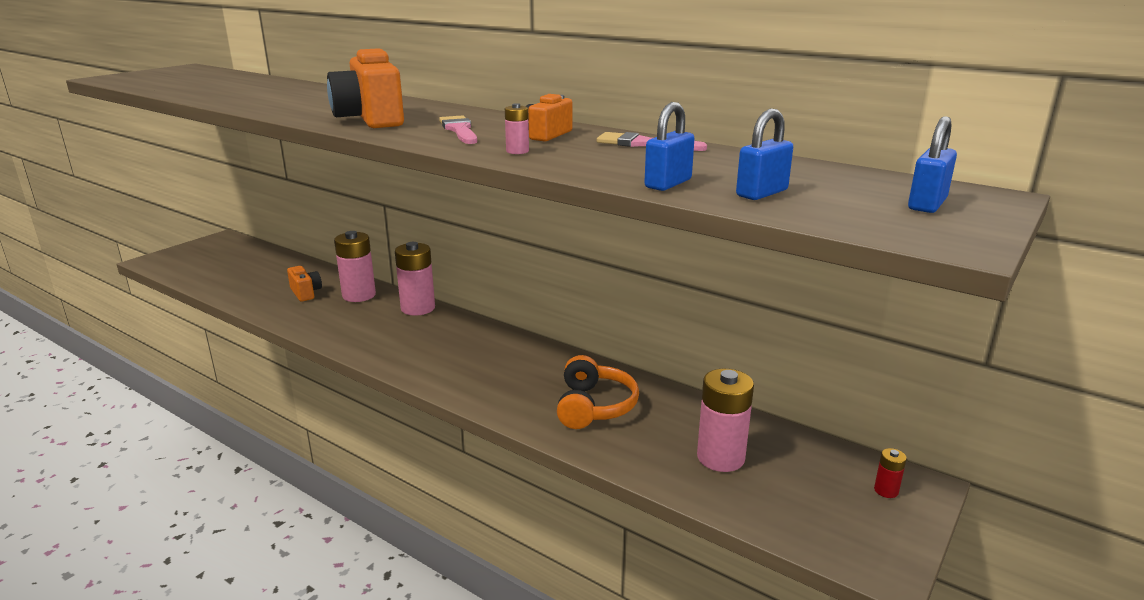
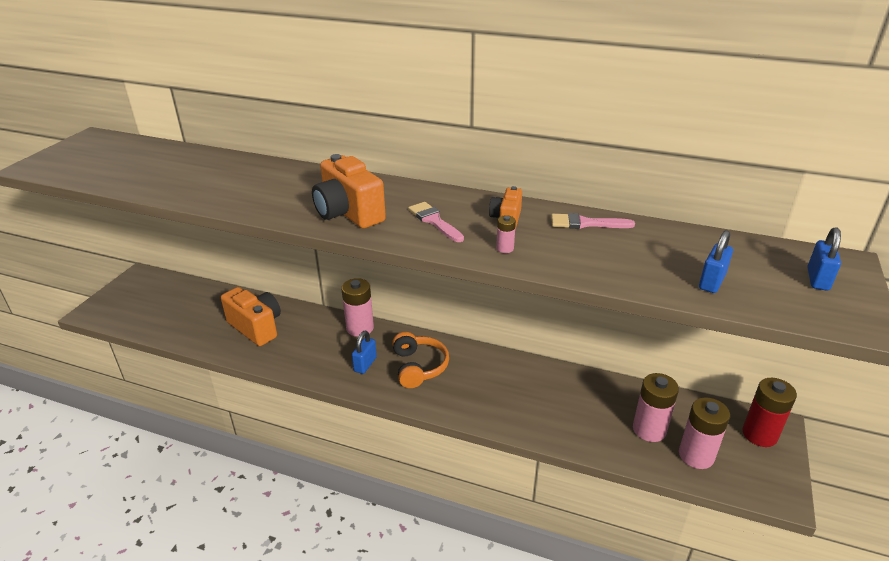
camera: 15 degrees left, 10 degrees up
orange camera [287,266,322,301] -> orange camera [221,287,281,346], size x1.81
pink battery [334,231,376,302] -> pink battery moved to [679,397,730,469]
orange headphones [557,355,639,429] -> orange headphones moved to [392,332,449,388]
blue padlock [644,102,695,191] -> blue padlock moved to [352,331,377,374]
red battery [874,448,907,498] -> red battery [742,378,797,447], size x2.18

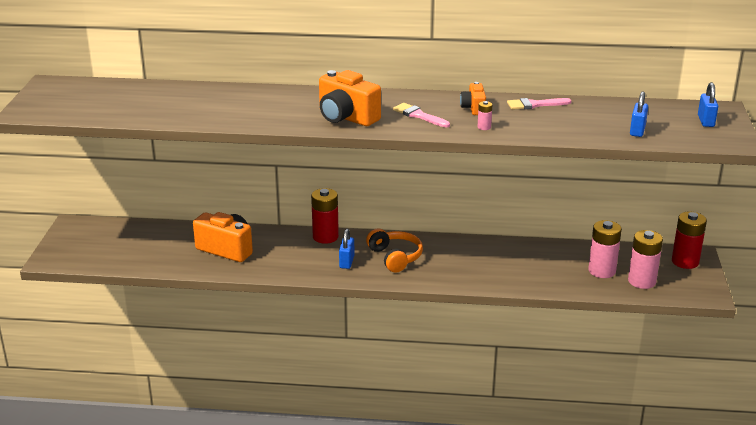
camera: 15 degrees left, 5 degrees down
pink battery [341,278,374,337] -> red battery [311,188,339,244]

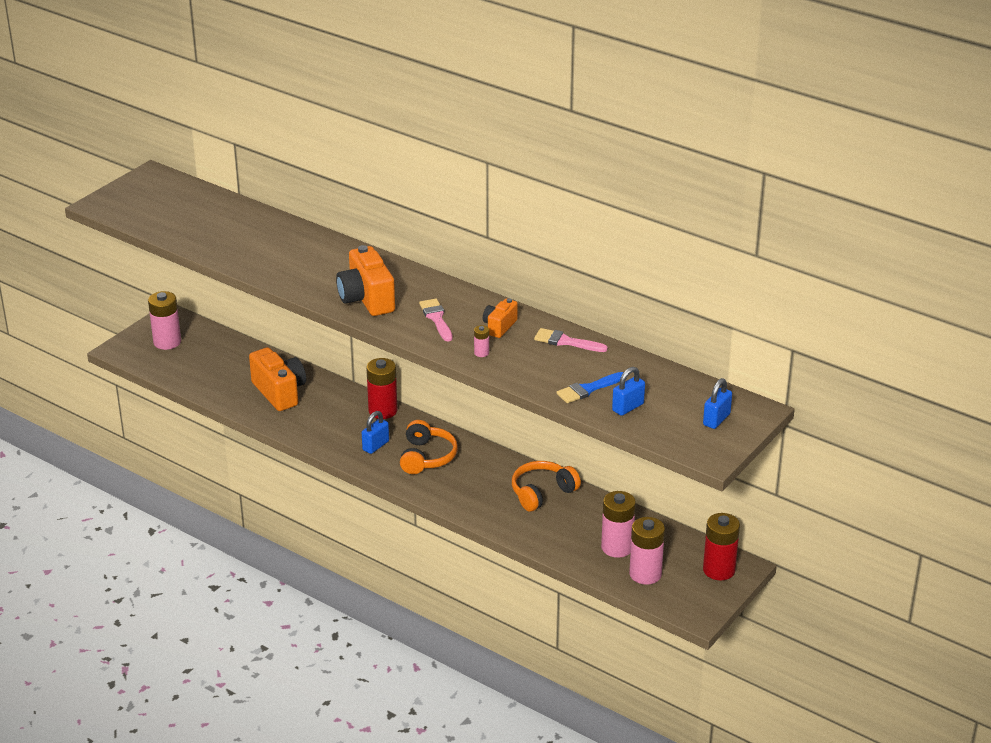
camera: 30 degrees right, 5 degrees up
none -> pink battery [148,291,181,350]
none -> orange headphones [512,461,581,512]
none -> blue brush [557,372,624,403]

